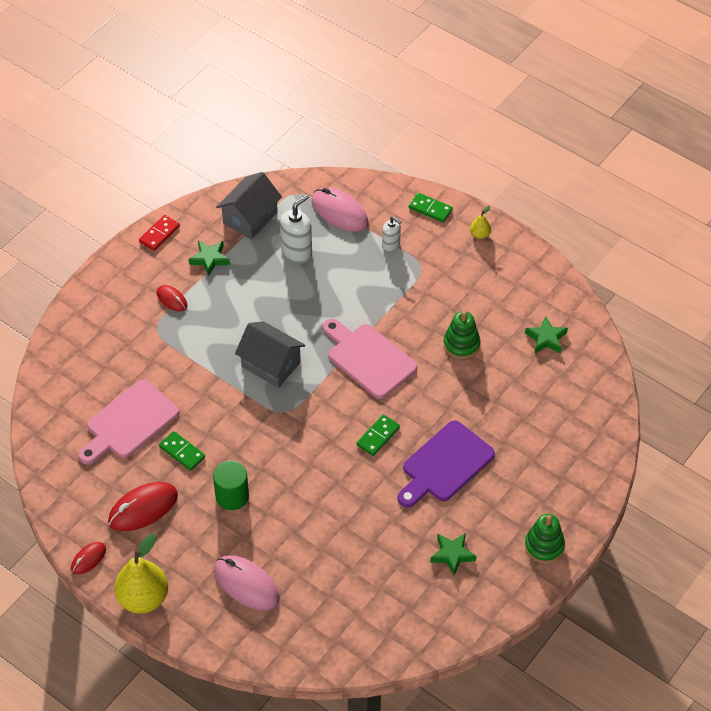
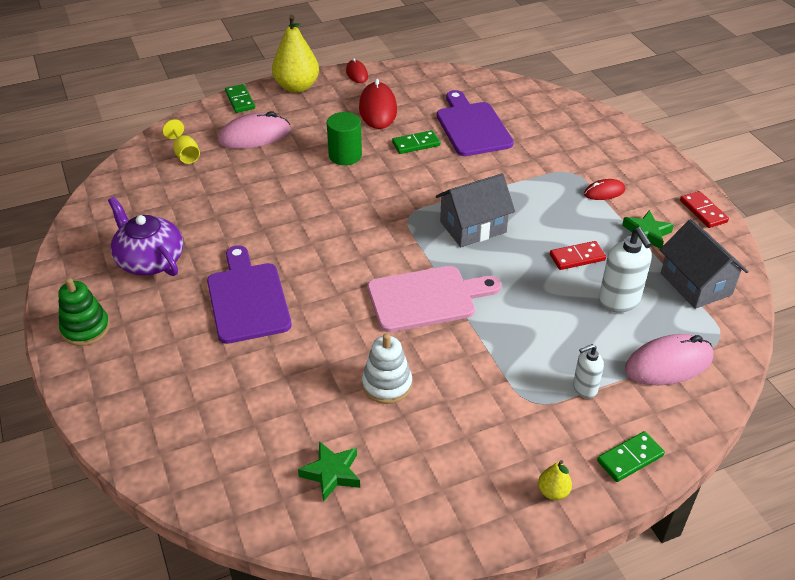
camera: 120 degrees right, 10 degrees down
pink cutting board [78,380,180,464] -> purple cutting board [437,90,514,156]
green domino [356,415,400,456] -> green domino moved to [225,84,255,113]
green star [430,533,477,576] -> purple teapot [108,197,183,276]
green stacking toy [443,311,480,359] -> white stacking toy [362,333,412,404]
none -> yellow goblet [163,119,200,164]
none -> red domino [550,241,606,270]

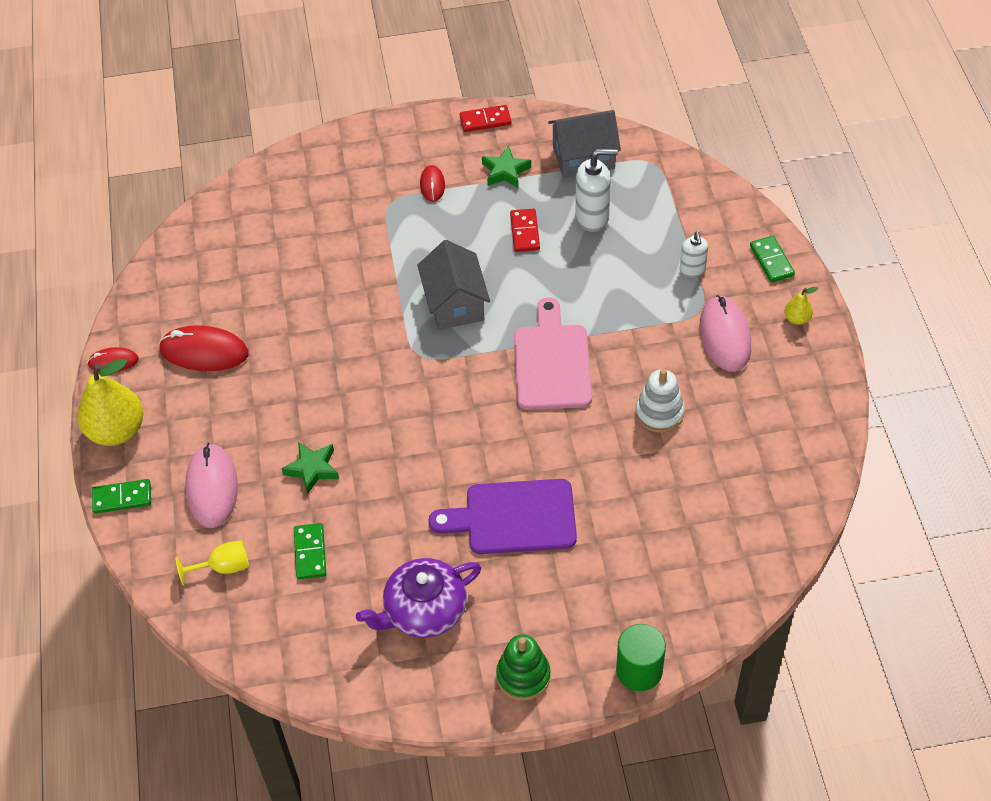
camera: 75 degrees left, 10 degrees up
green star [298,441,360,502] -> green star moved to [282,442,339,494]
green cylinder [327,112,362,165] -> green cylinder moved to [616,624,666,691]
green domino [392,130,440,154] -> green domino moved to [294,523,326,579]
purple cutting board [437,90,514,156] -> none
pink mouse [625,334,713,385] -> pink mouse moved to [700,295,751,372]

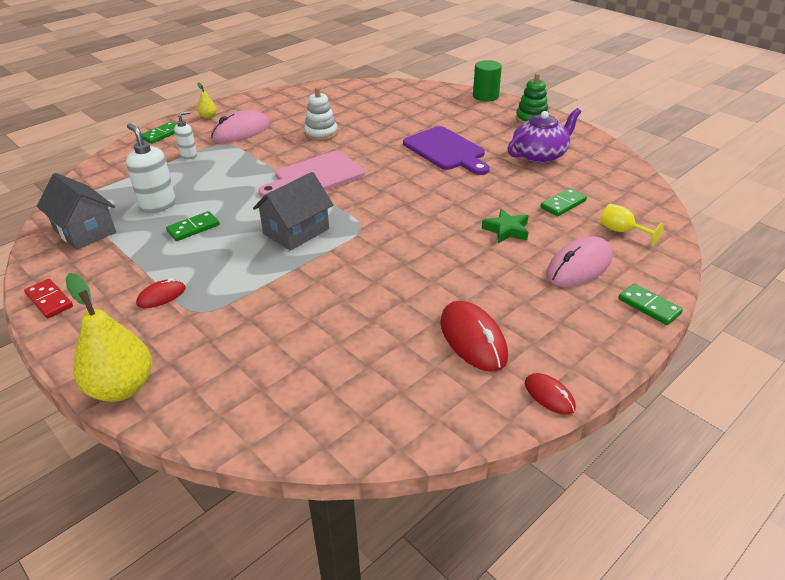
camera: 125 degrees left, 15 degrees down
yellow pear [78,359,143,446] -> yellow pear moved to [66,273,152,402]
purple teapot [356,558,481,638] -> purple teapot turned 60 degrees counterclockwise [508,108,581,163]
green star [482,145,531,188] -> none
red domino [510,209,540,252] -> green domino [166,211,220,241]

